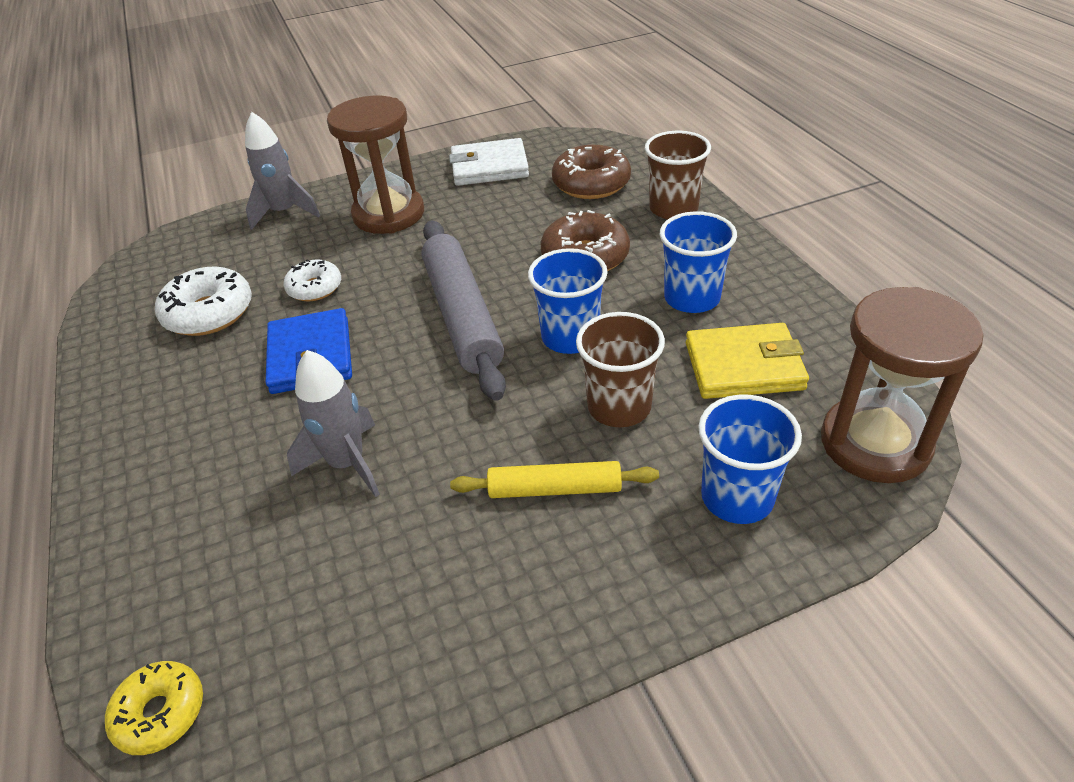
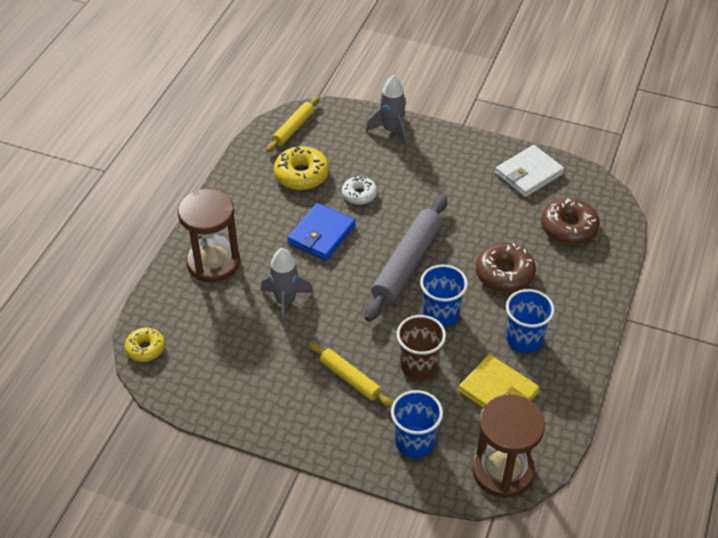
camera: 40 degrees right, 5 degrees up
white donut [155,266,252,336] -> yellow donut [274,146,329,190]
brown hourglass [327,96,424,234] -> brown hourglass moved to [178,189,240,282]
white wallet [449,138,529,186] -> white wallet turned 75 degrees counterclockwise [495,145,564,197]
brown cup [645,131,711,219] -> none
none -> yellow rolling pin [266,96,319,152]

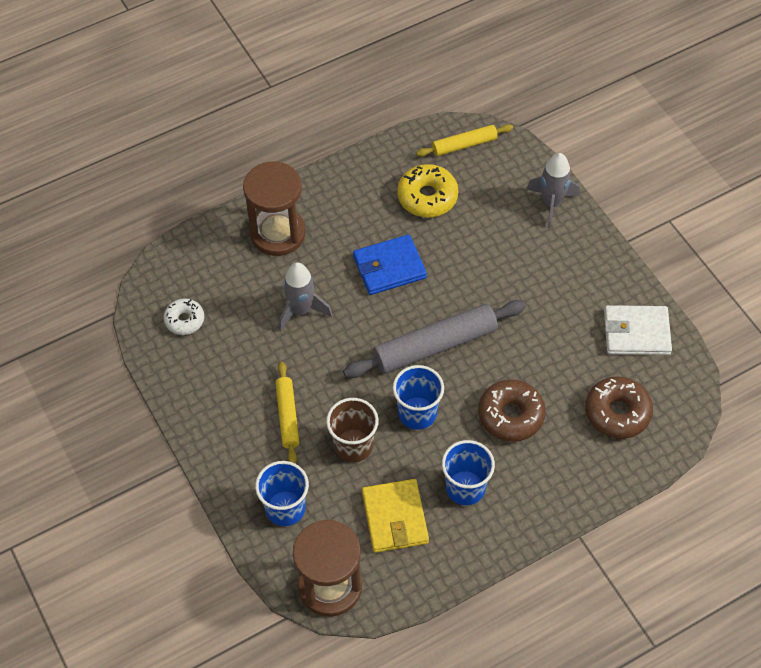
camera: 40 degrees right, 10 degrees up
yellow donut [124,328,165,362] -> none
white donut [342,176,377,205] -> white donut moved to [164,298,204,335]

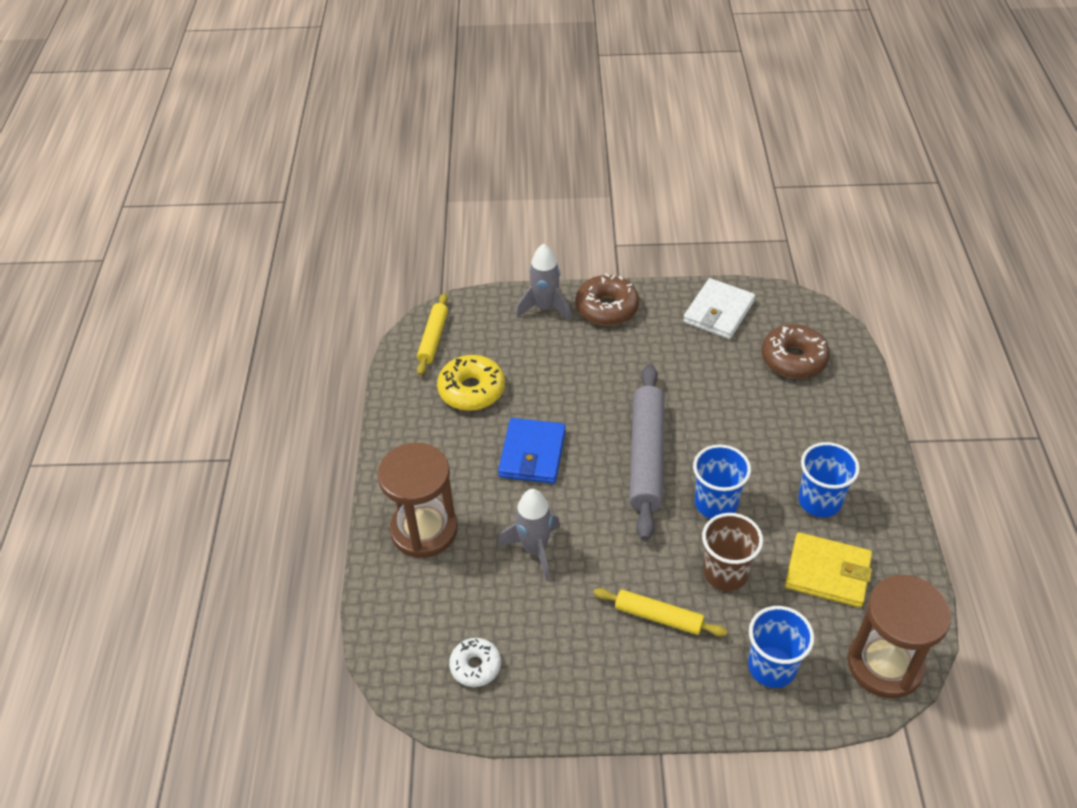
camera: 60 degrees left, 10 degrees down
brown donut [478,379,546,442] -> brown donut moved to [575,274,639,326]

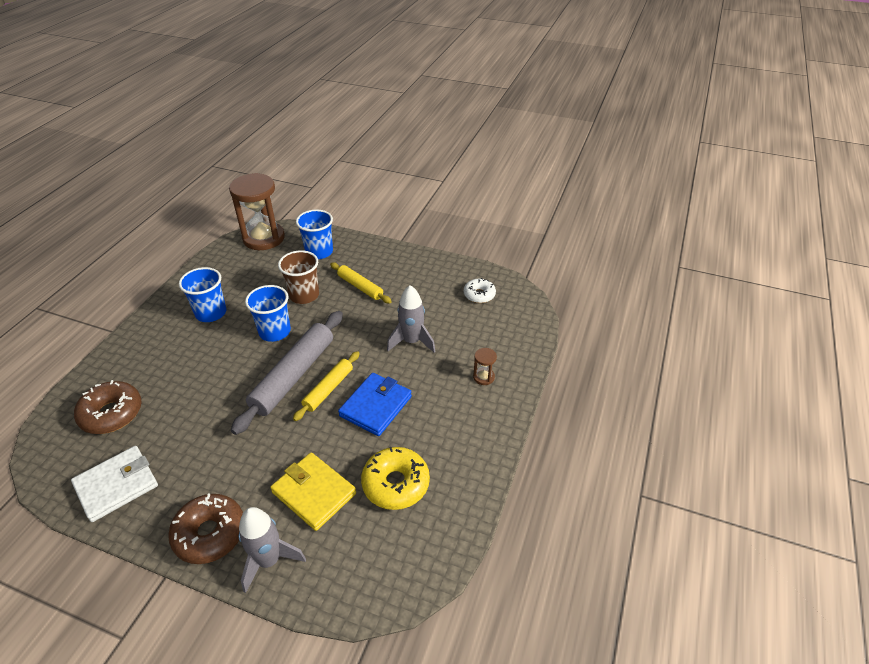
camera: 160 degrees left, 5 degrees down
brown hourglass [377,443,458,558] -> brown hourglass [473,348,497,385], size x0.41
yellow rolling pin [417,293,448,376] -> yellow rolling pin moved to [293,351,360,421]
yellow wallet [785,532,872,608] -> yellow wallet moved to [270,452,356,531]

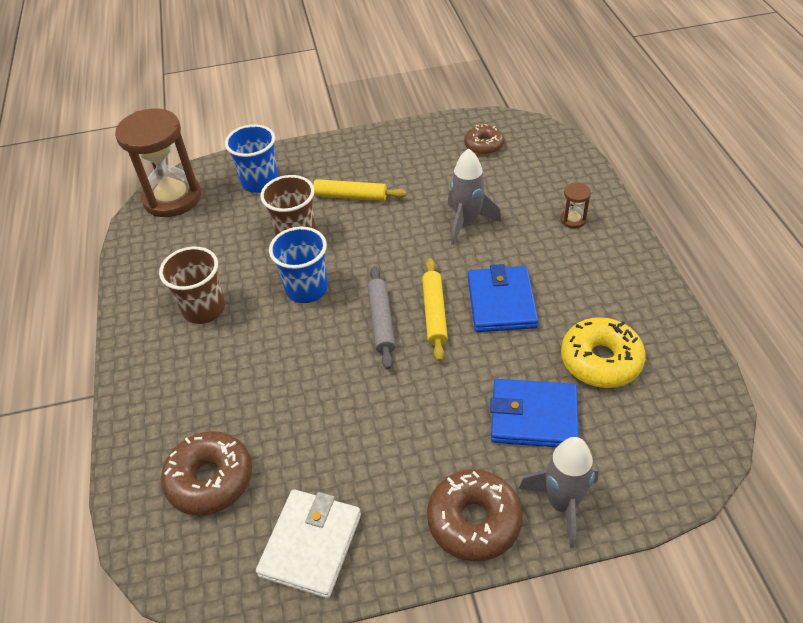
camera: 30 degrees left, 5 degrees up
blue cup [179,267,226,322] -> brown cup [159,247,225,324]
grey rolling pin [231,311,343,435] -> grey rolling pin [367,266,395,370], size x0.57
yellow wallet [270,452,356,531] -> blue wallet [490,379,579,447]
white donut [464,278,496,303] -> brown donut [464,124,504,155]

